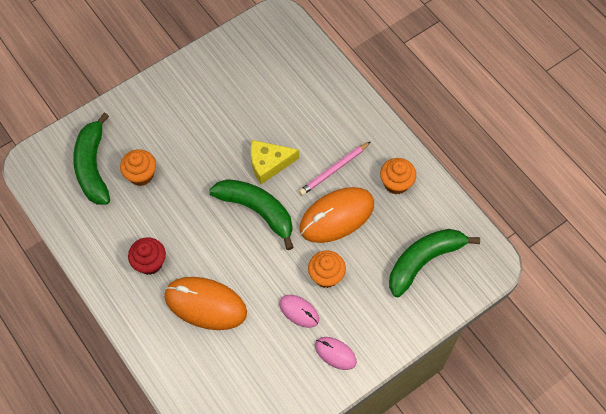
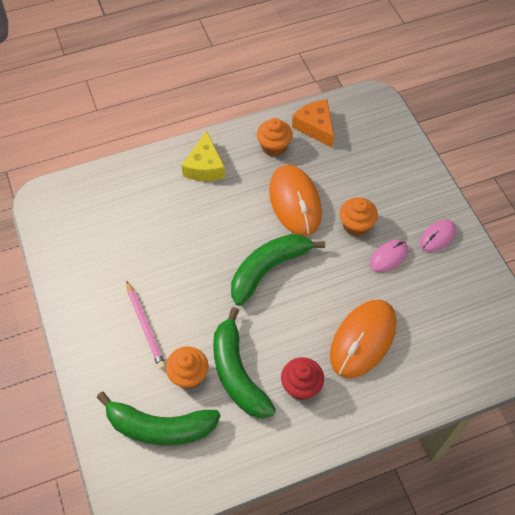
camera: 75 degrees left, 5 degrees down
yellow cheese [251,140,299,184] -> yellow cheese moved to [181,131,225,181]
pink pencil [299,142,370,196] -> pink pencil moved to [126,281,166,369]
green banana [389,229,480,297] -> green banana moved to [213,307,276,418]
none -> orange cheese [292,99,334,148]

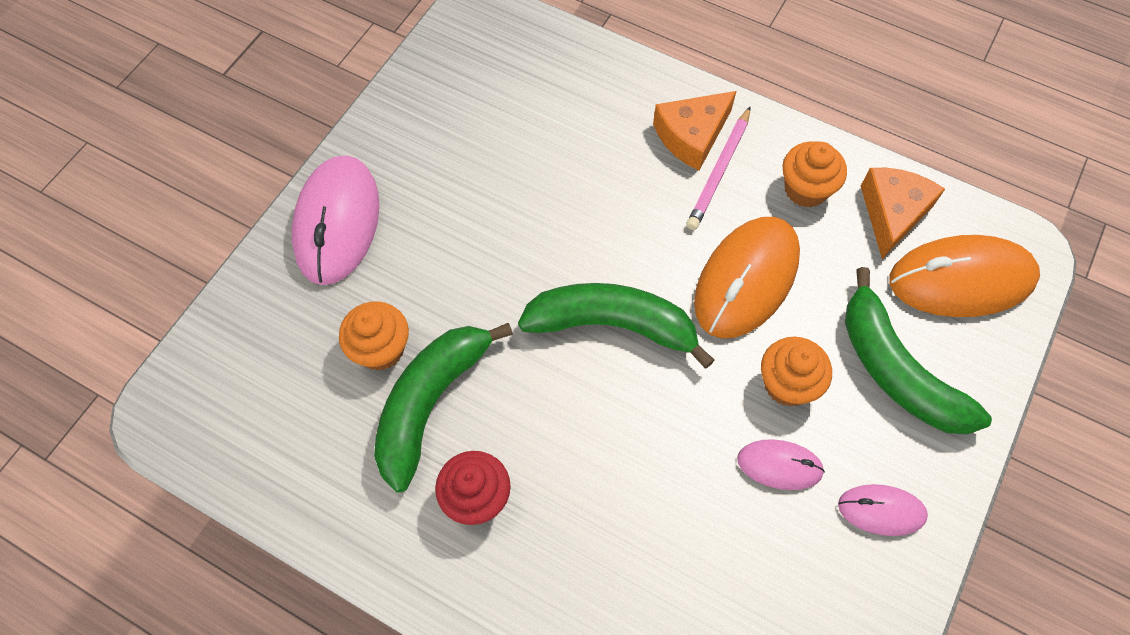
camera: 50 degrees right, 5 degrees up
green banana [97,392,221,446] -> green banana moved to [845,267,992,435]
pink pencil [126,281,166,369] -> pink pencil moved to [686,106,751,230]
yellow cheese [181,131,225,181] -> orange cheese [653,91,736,171]
orange mouse [330,300,396,378] -> orange mouse moved to [889,235,1040,317]
none -> pink mouse [292,156,379,285]

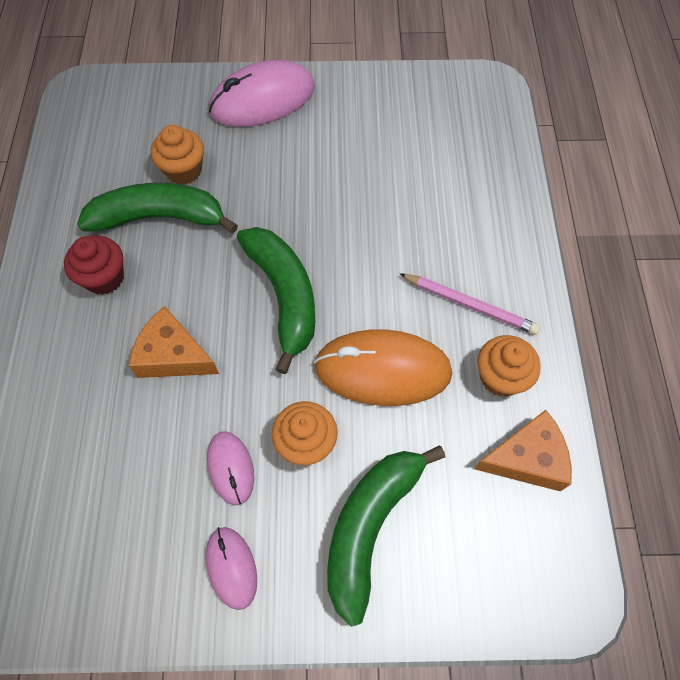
camera: 60 degrees right, 0 degrees up
orange cheese [653,91,736,171] -> orange cheese moved to [129,306,219,378]
pink pencil [686,106,751,230] -> pink pencil turned 150 degrees counterclockwise [399,273,540,335]
orange mouse [889,235,1040,317] -> none

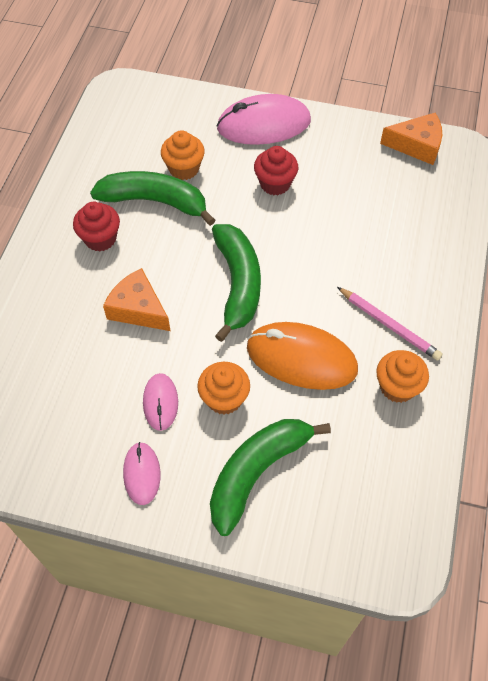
camera: 15 degrees right, 5 degrees down
orange cheese [474,410,572,492] -> orange cheese moved to [380,113,442,165]
none -> red cupcake [254,146,298,195]

